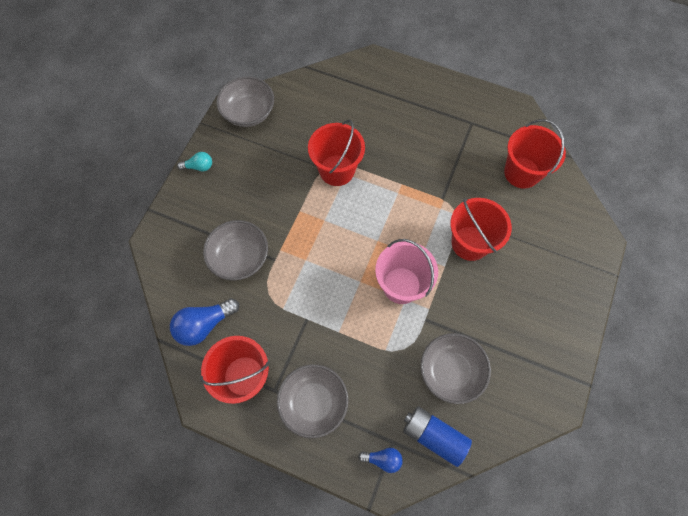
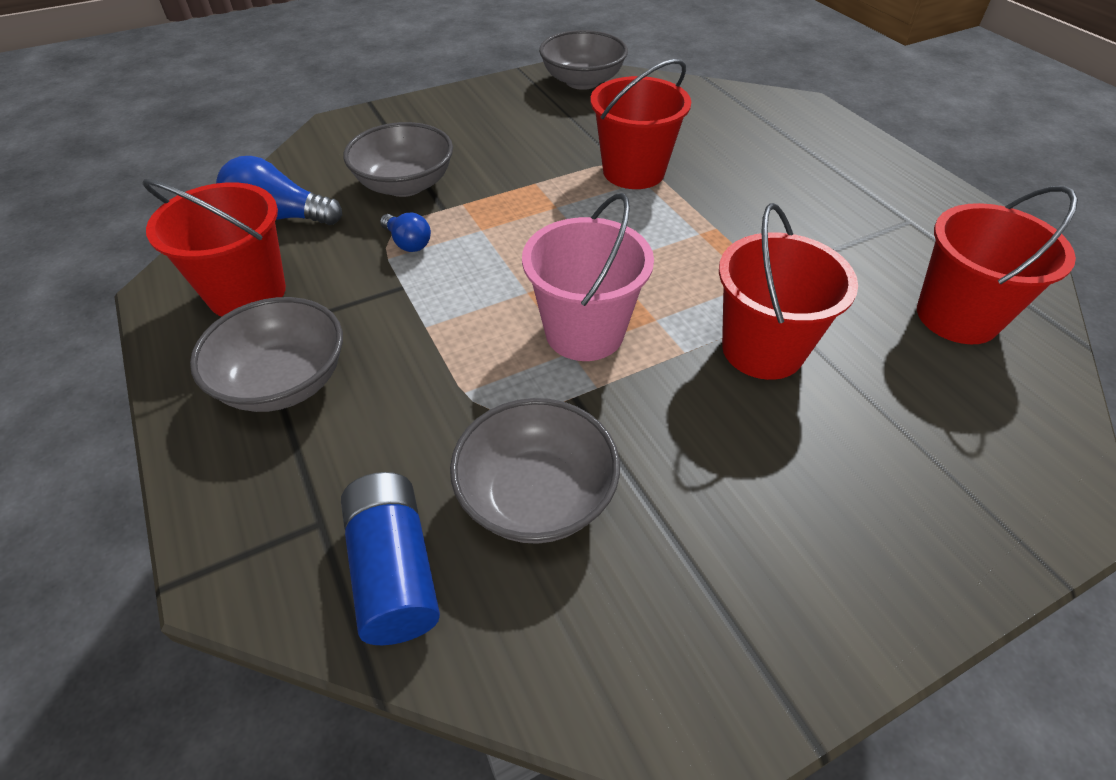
camera: 40 degrees right, 20 degrees down
turquoise light bulb [177,152,212,171] -> none
blue light bulb [358,448,403,473] -> blue light bulb moved to [380,213,431,252]

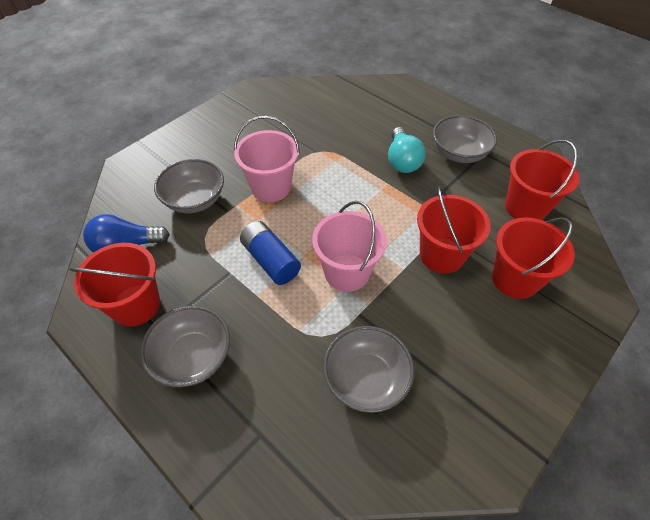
camera: 20 degrees left, 5 degrees up
blue battery [341,472,440,645] -> blue battery moved to [240,221,301,285]
blue light bulb [380,213,431,252] -> none
grey bowl [539,30,628,90] -> grey bowl moved to [433,115,497,163]
red bucket [590,59,691,189] -> red bucket moved to [492,217,575,299]
none -> pink bucket [234,116,300,202]
none -> turquoise light bulb [388,127,426,173]

